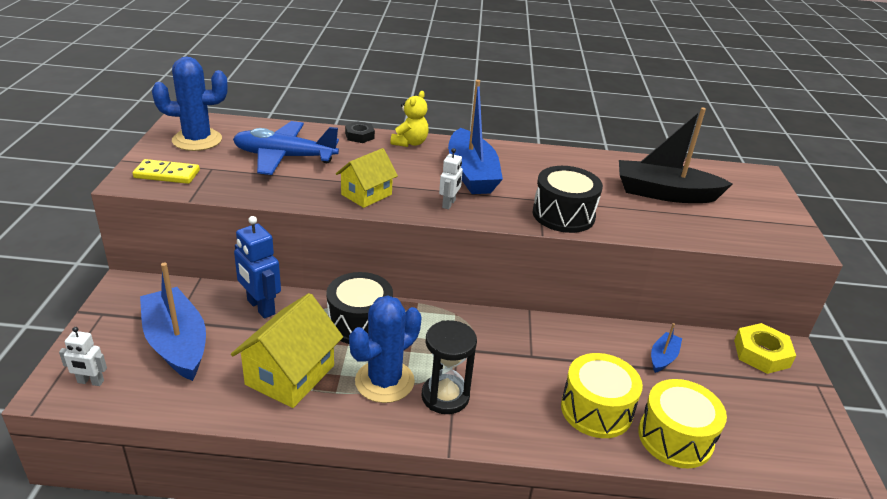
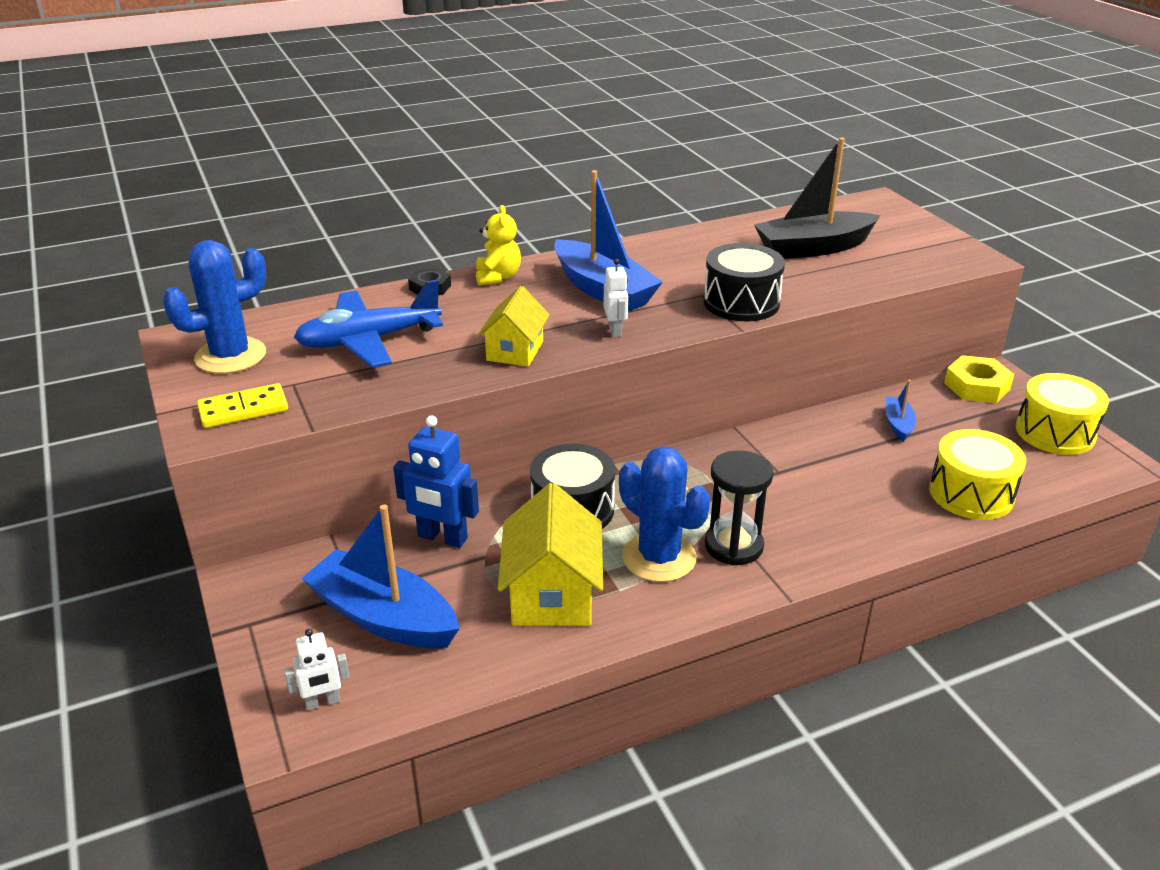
camera: 25 degrees left, 0 degrees up
blue cactus [349,296,422,403] -> blue cactus turned 60 degrees counterclockwise [619,446,710,582]
yellow drum [561,353,643,438] -> yellow drum moved to [1016,373,1109,455]

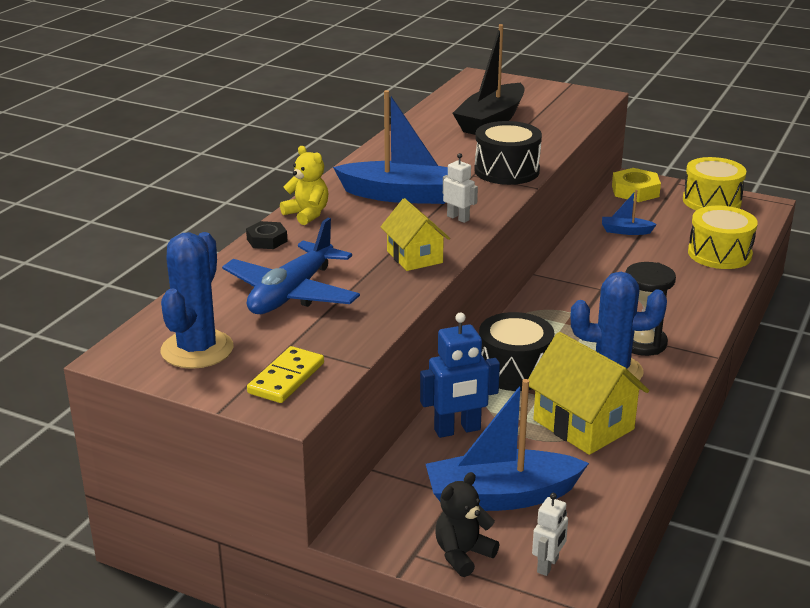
camera: 40 degrees left, 5 degrees down
blue boat [886,380,916,441] -> blue boat turned 45 degrees counterclockwise [602,190,657,235]
none -> black teddy bear [435,472,499,577]

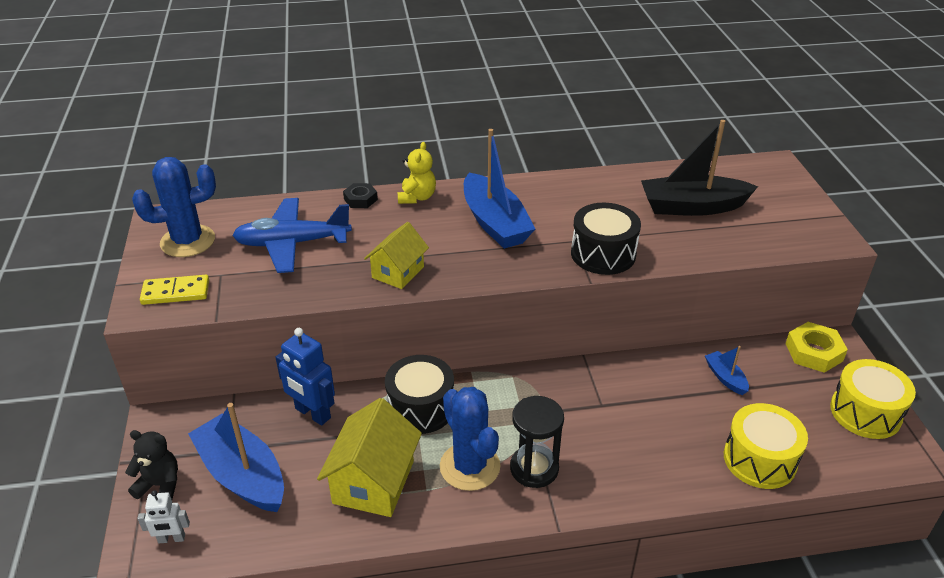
camera: 55 degrees right, 10 degrees up
white robot [443,153,478,223] -> none

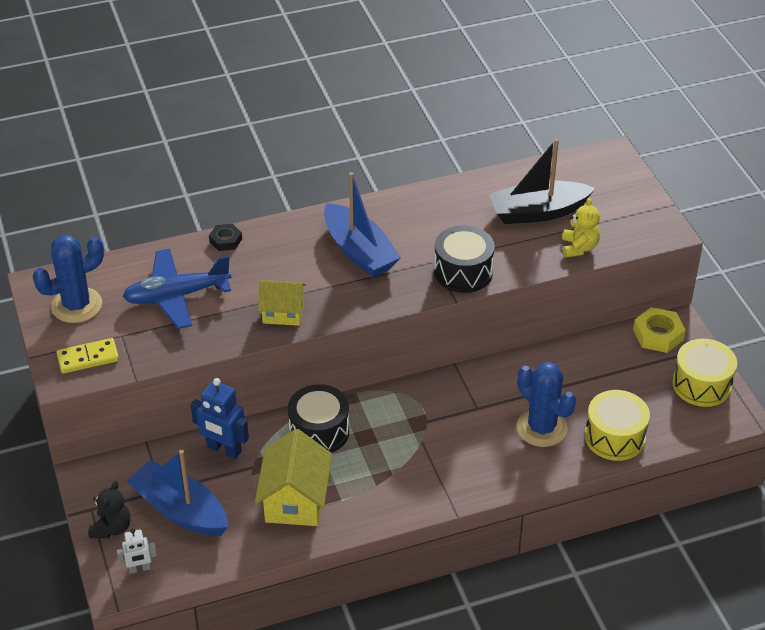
camera: 10 degrees left, 5 degrees up
black teddy bear [125,430,178,500] -> black teddy bear turned 105 degrees clockwise [88,481,130,539]
yellow house [364,222,429,289] -> yellow house turned 75 degrees clockwise [258,280,306,326]
yellow teddy bear [398,142,436,204] -> yellow teddy bear moved to [562,198,600,258]
blue cactus [440,387,500,491] -> blue cactus moved to [517,362,576,447]
black hourglass [510,396,564,488] -> none
blue boat [705,346,749,395] -> none

